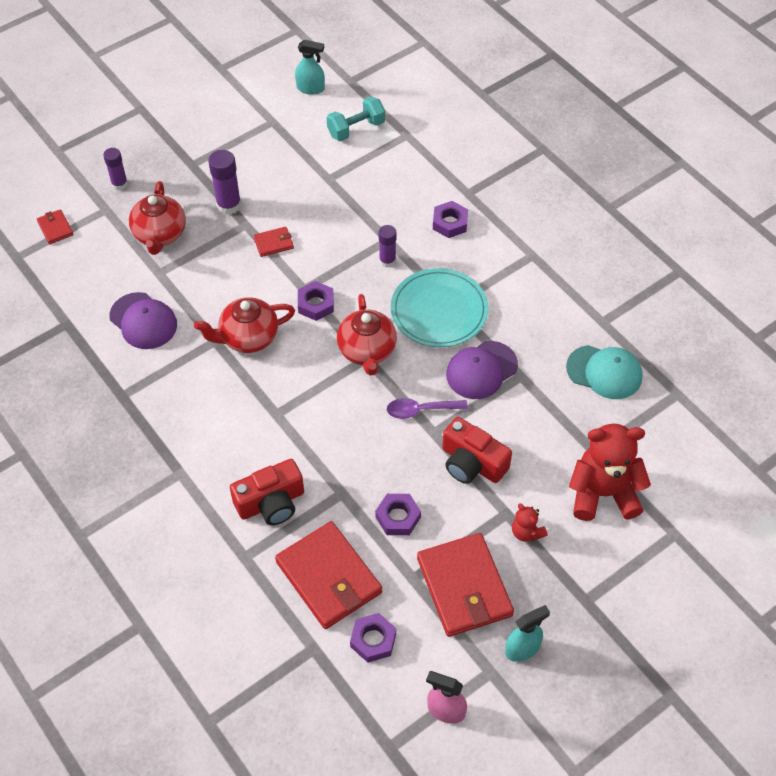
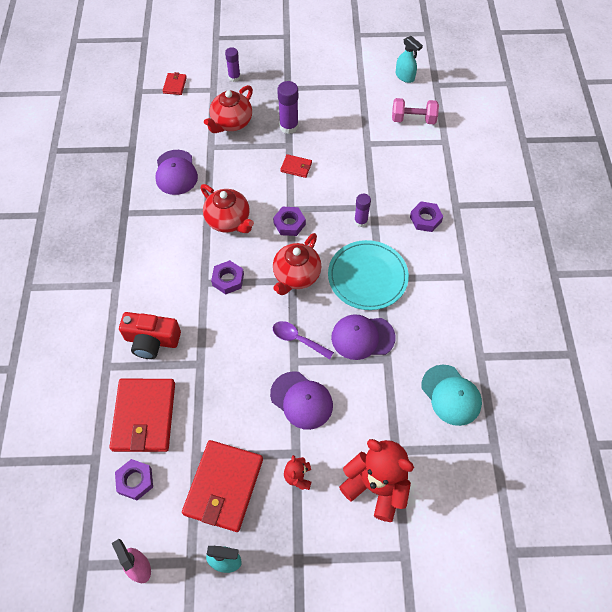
camera: 35 degrees right, 5 degrees up
red teapot [194,297,295,353] -> red teapot turned 150 degrees counterclockwise [201,184,254,233]
turquoise dumbbell [326,96,385,141] -> pink dumbbell [392,98,439,124]
purple nut [375,494,421,535] -> purple nut moved to [211,260,244,294]
red camera [442,417,512,484] -> purple cap [270,371,333,430]

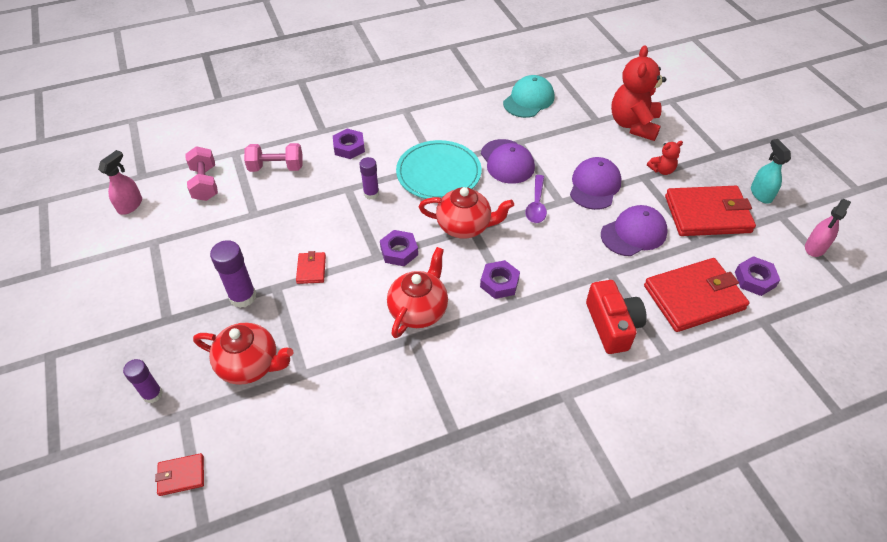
camera: 110 degrees left, 10 degrees down
purple cap [155,150,198,195] -> purple cap moved to [601,205,668,256]
turquoise spray bottle [396,36,423,83] -> pink spray bottle [98,150,142,215]
none -> pink dumbbell [244,143,303,172]

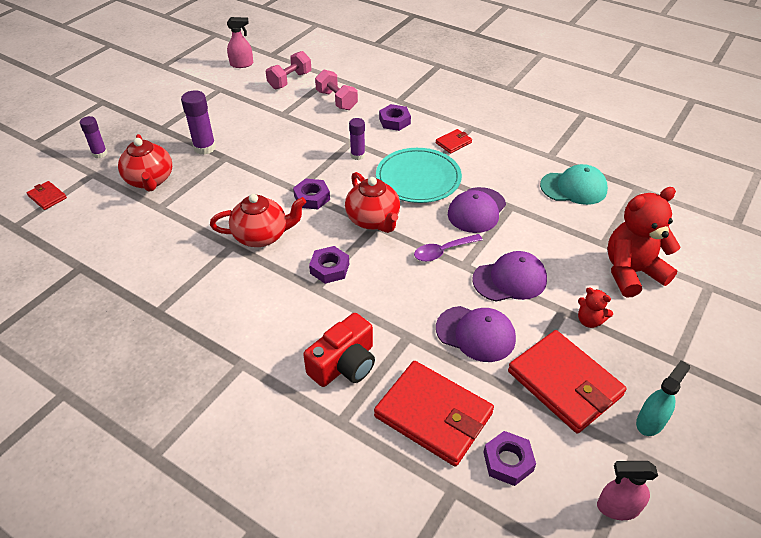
camera: 55 degrees right, 5 degrees down
red wallet [296,251,326,284] -> red wallet moved to [435,129,472,154]

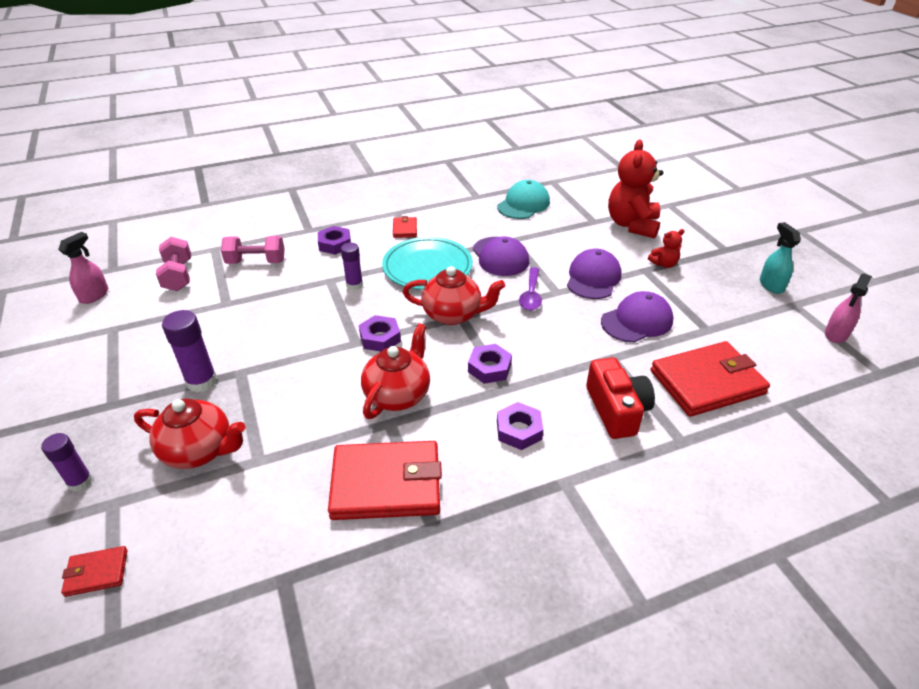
camera: 55 degrees left, 5 degrees down
purple nut [483,431,536,486] -> purple nut moved to [497,402,543,450]
red wallet [508,330,627,433] -> red wallet moved to [328,441,442,520]

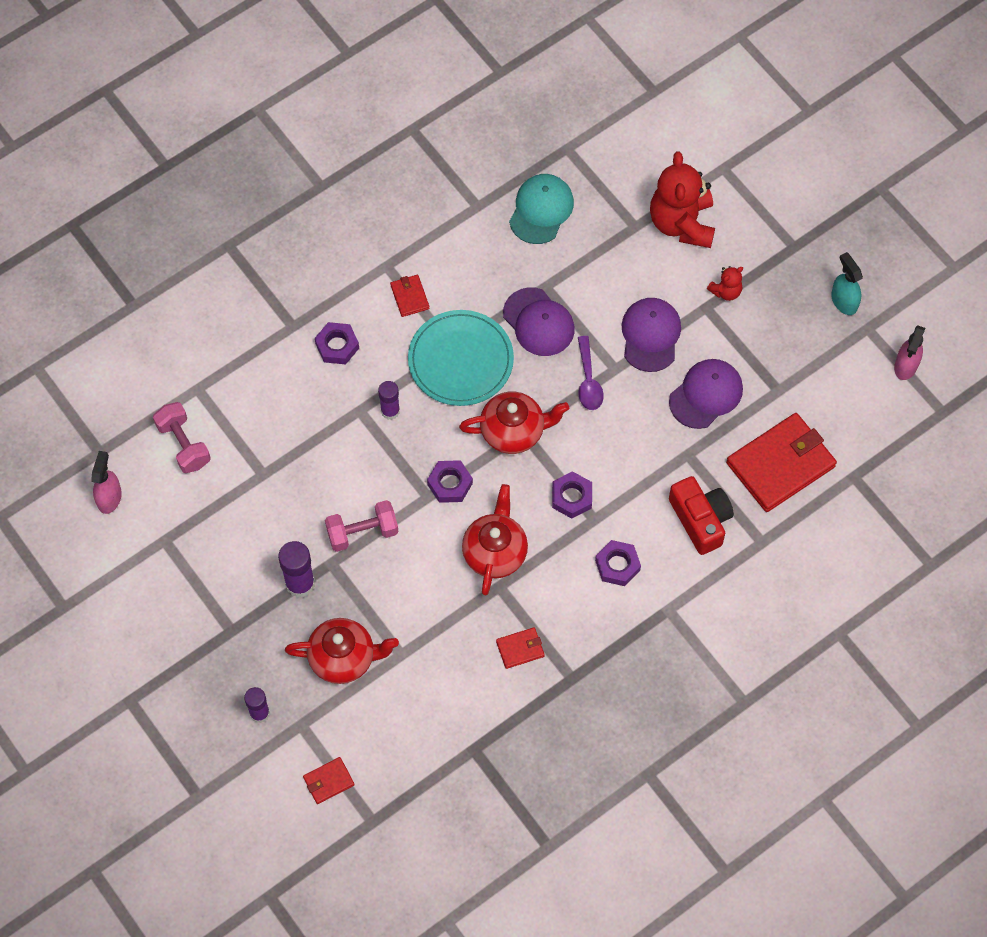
camera: 15 degrees left, 25 degrees up
pink dumbbell [221,236,285,264] -> pink dumbbell moved to [325,500,398,552]
red wallet [328,441,442,520] -> red wallet [496,627,545,669], size x0.45

